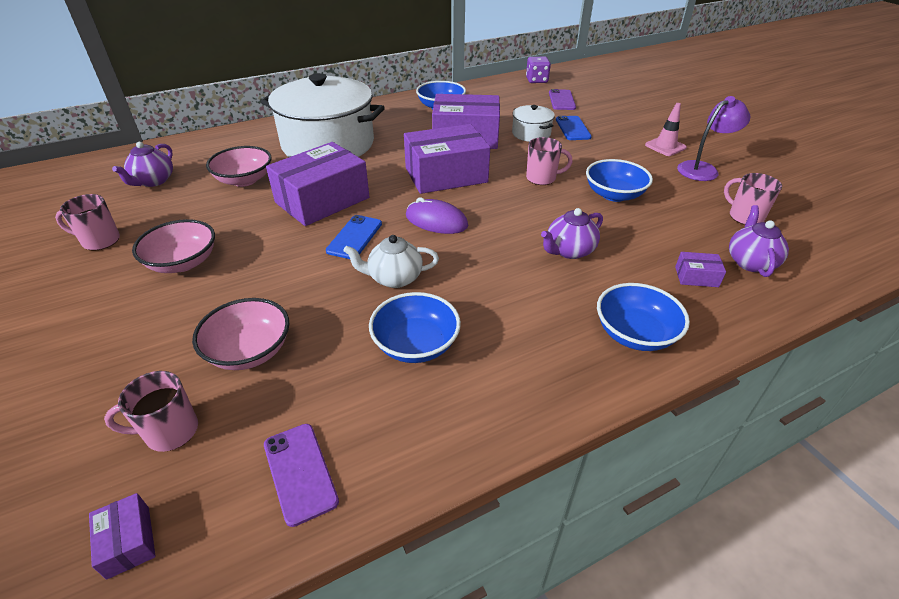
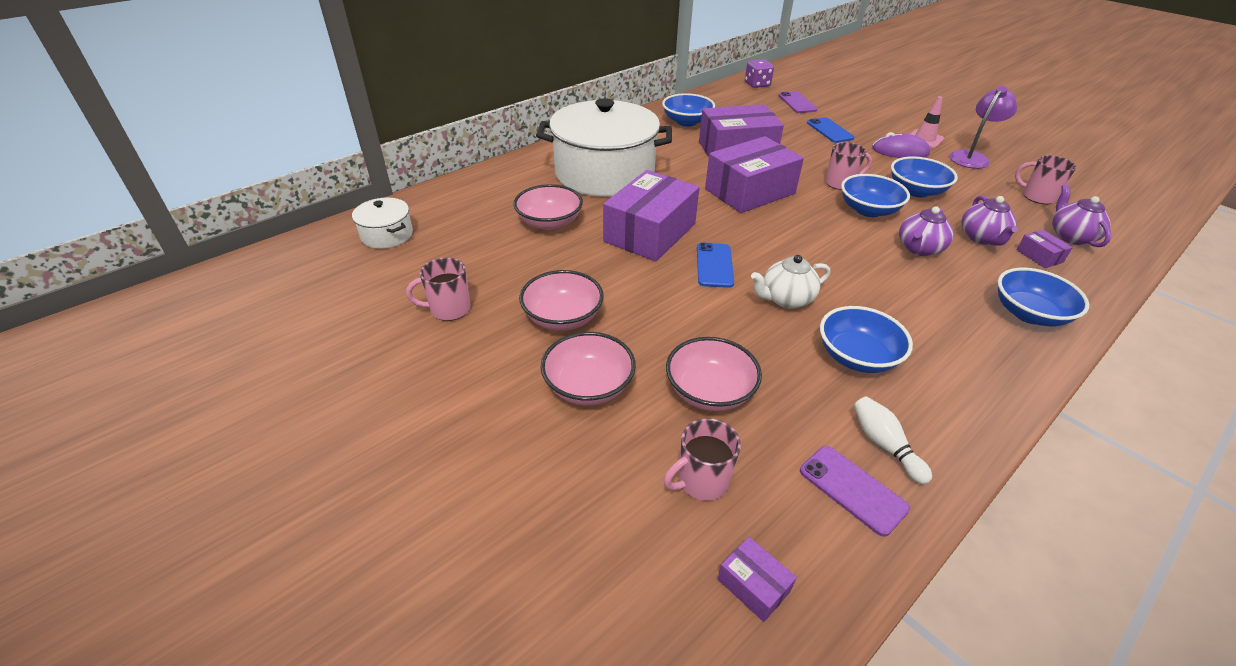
camera: 15 degrees left, 0 degrees up
purple teapot [112,142,173,187] -> purple teapot moved to [962,195,1018,246]
purple mouse [406,197,468,234] -> purple mouse moved to [872,132,930,158]
white pot [512,105,555,142] -> white pot moved to [352,198,413,249]
purple box [675,252,726,287] -> purple box turned 75 degrees clockwise [1017,230,1073,268]
none -> pink bowl [541,332,636,405]
none -> blue bowl [841,174,910,217]
none -> white bowling pin [854,396,932,484]

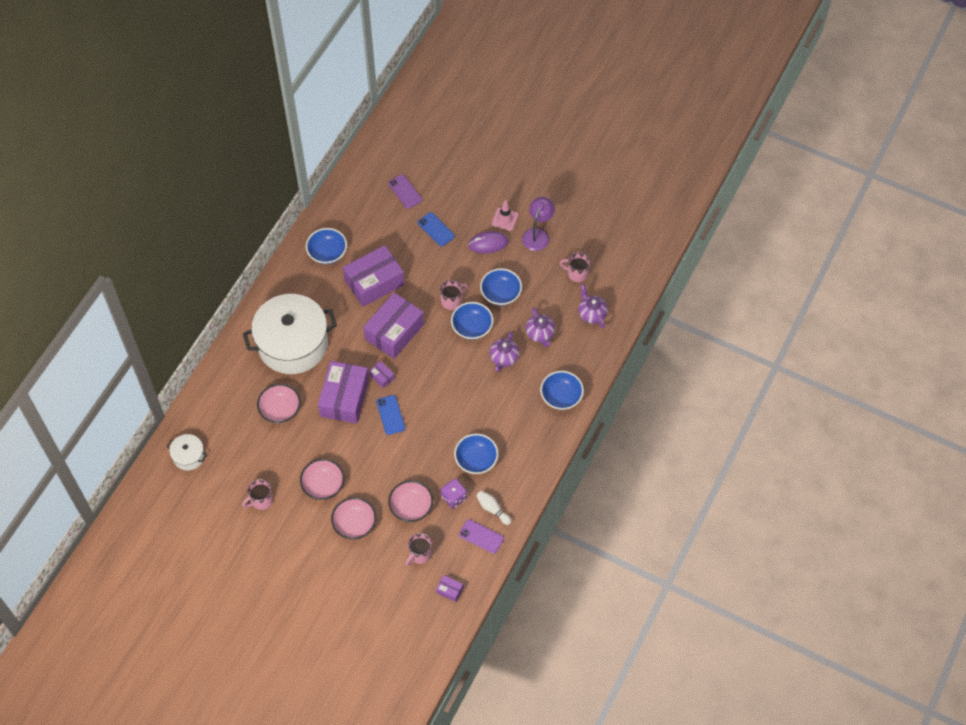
camera: 20 degrees left, 20 degrees up
purple dice [745,59,774,88] -> purple dice moved to [441,478,467,509]
white teapot [751,255,830,308] -> none
purple box [1017,230,1073,268] -> purple box moved to [369,361,395,388]

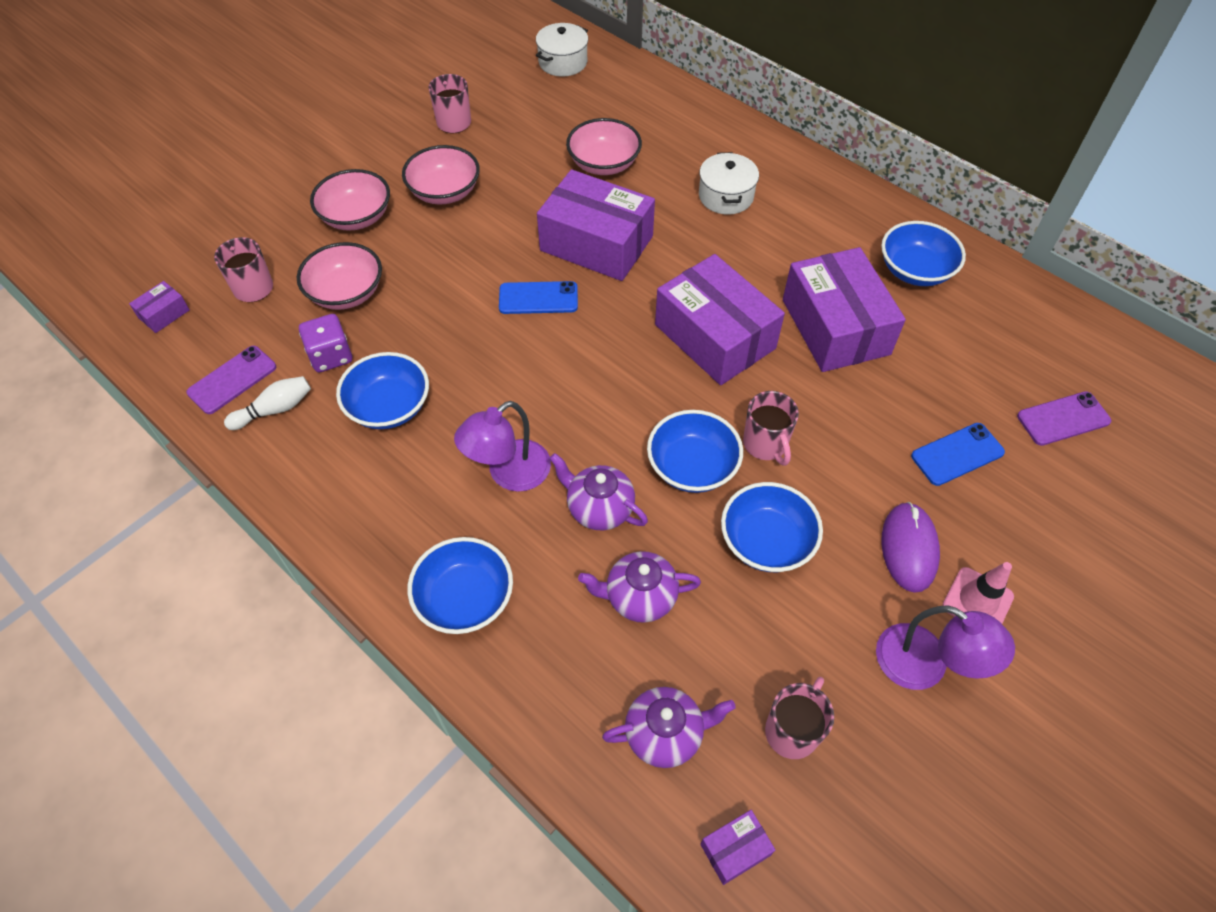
camera: 105 degrees right, 5 degrees down
white pot [243,294,337,374] -> white pot [699,152,759,215], size x0.44
purple box [369,361,395,388] -> purple box moved to [700,810,775,885]
none -> purple lamp [454,401,551,492]

